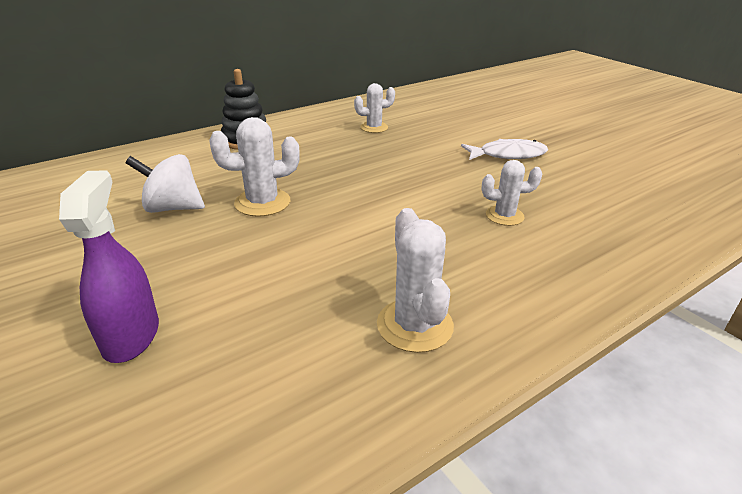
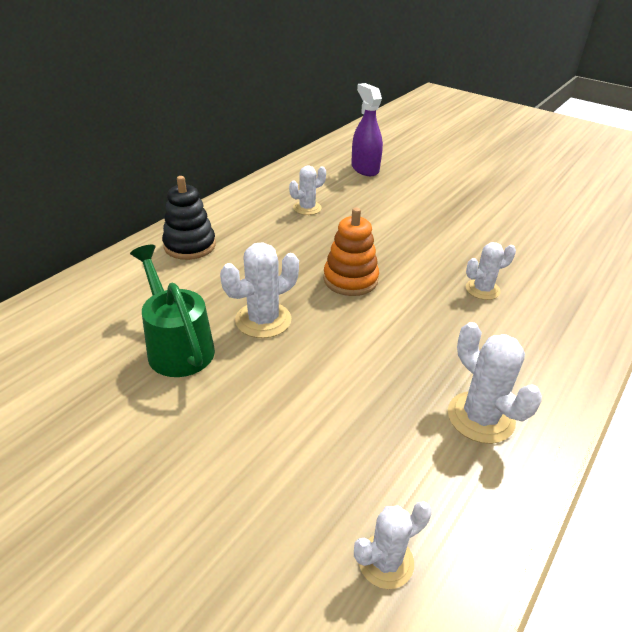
camera: 20 degrees left, 5 degrees up
purple spray bottle [59,170,159,363] -> purple spray bottle moved to [351,83,383,176]
white spinning top [125,154,205,213] -> green watering can [130,245,215,377]
white fish [461,139,548,160] -> none
none -> orange stacking toy [323,208,379,296]
none -> white cactus [354,501,432,589]

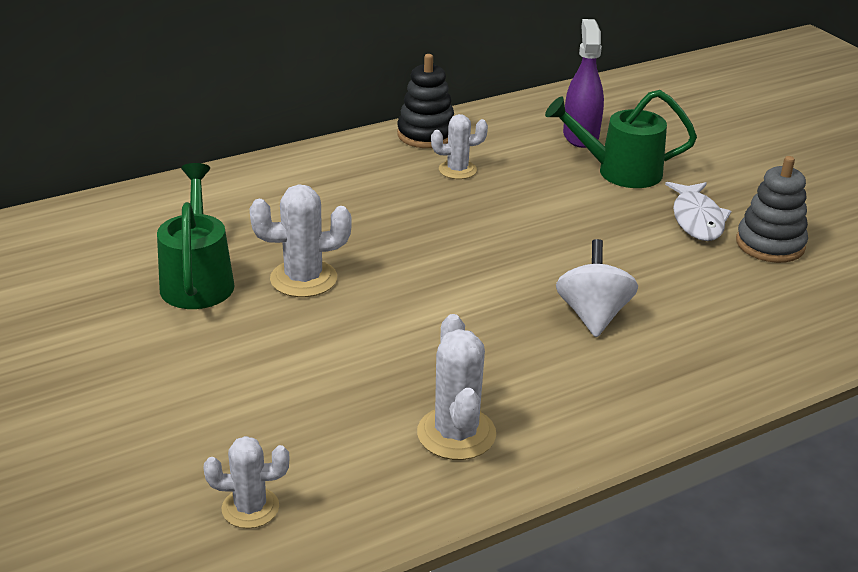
camera: 25 degrees right, 5 degrees down
black stacking toy [162,176,216,260] -> black stacking toy moved to [397,54,454,148]
orange stacking toy [323,208,379,296] -> none
white cactus [466,242,516,300] -> white spinning top [556,239,638,337]
none -> green watering can [545,90,697,188]
none -> white fish [665,182,731,241]
none -> grey stacking toy [736,156,808,263]

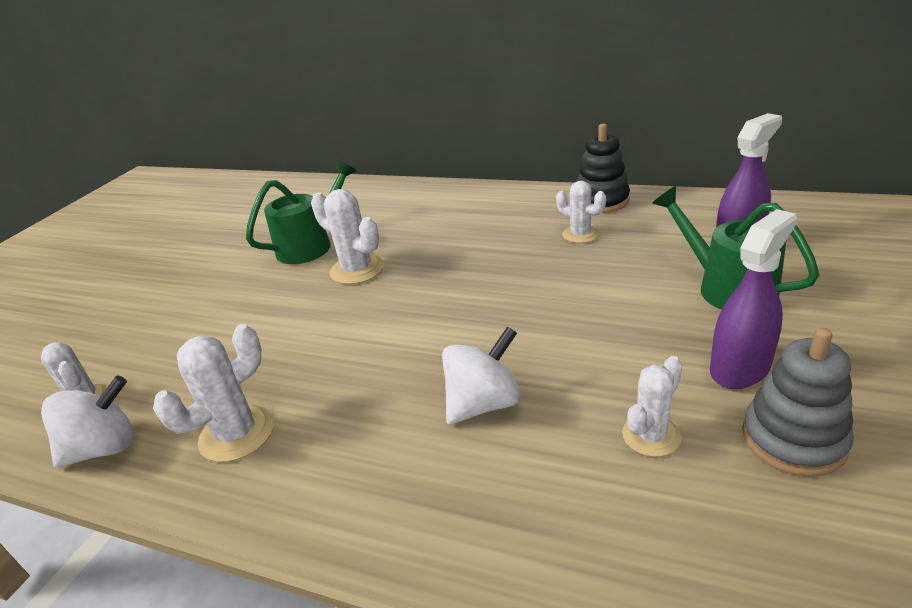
camera: 55 degrees right, 0 degrees up
white fish [665,182,731,241] -> purple spray bottle [710,209,797,389]
none -> white spinning top [41,376,134,468]
none -> white cactus [622,356,683,457]

